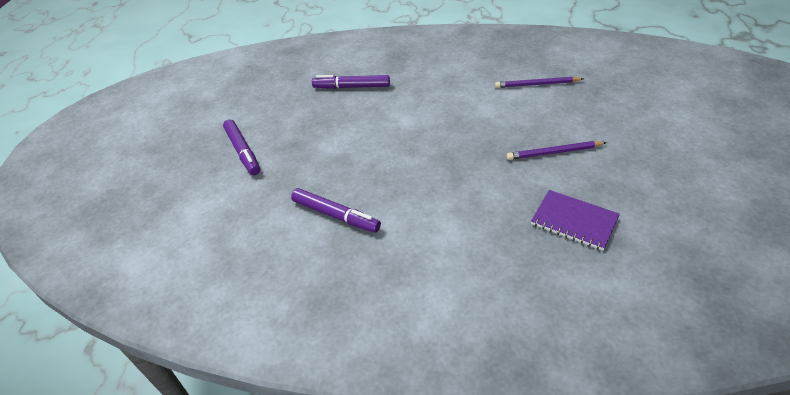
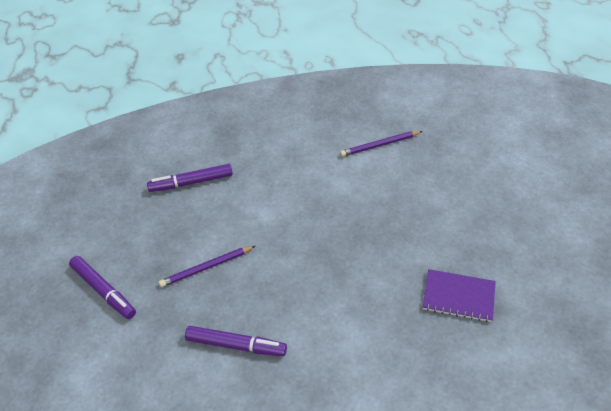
camera: 20 degrees left, 5 degrees up
purple pencil [507,141,607,160] -> purple pencil moved to [159,246,255,287]

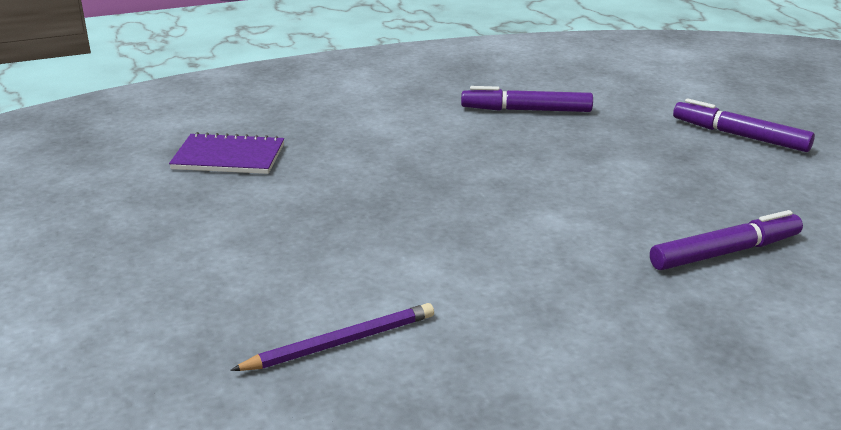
camera: 170 degrees right, 20 degrees down
purple pencil [159,246,255,287] -> none

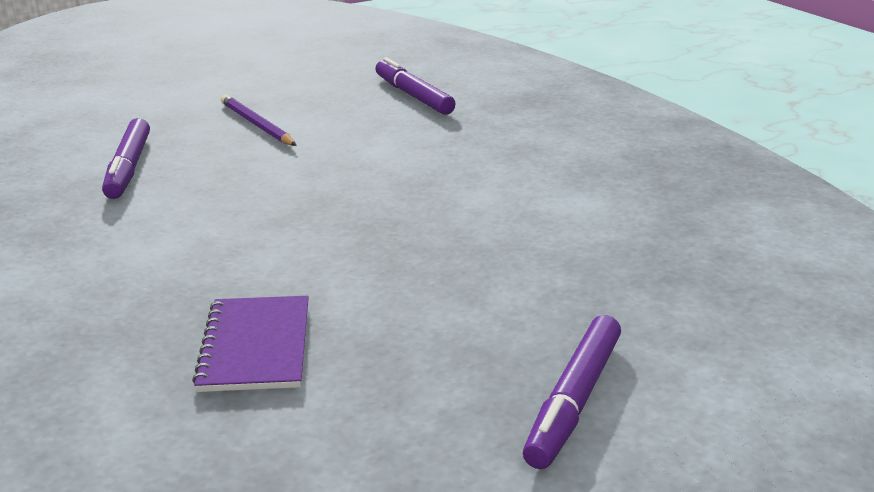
camera: 100 degrees left, 0 degrees up
purple pencil [230,303,434,371] -> purple pencil moved to [221,95,297,146]
purple marker [673,98,815,152] -> purple marker moved to [523,315,621,469]

